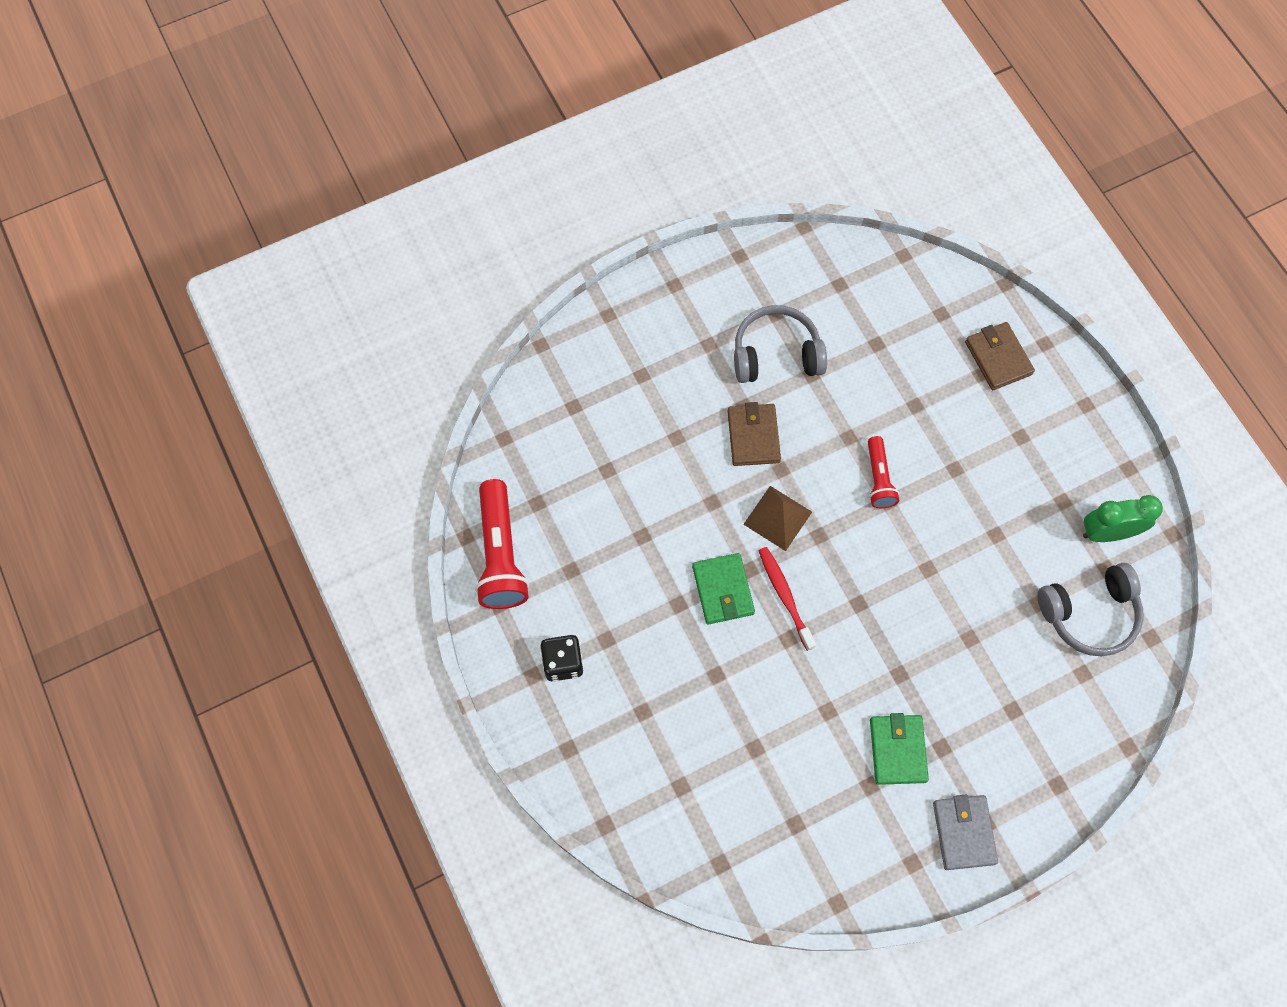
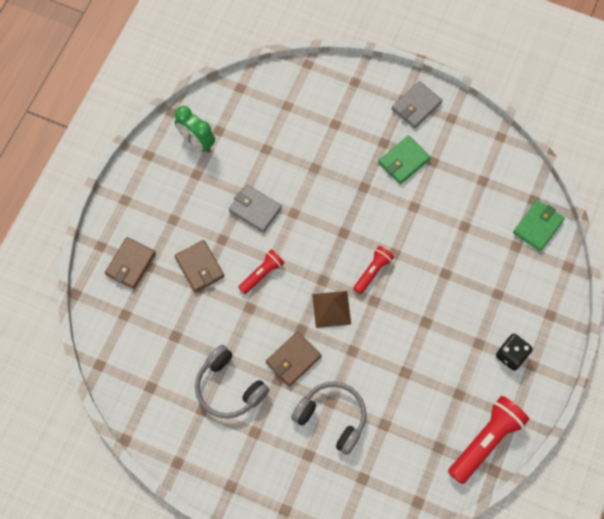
camera: 130 degrees left, 0 degrees up
green wallet [692,553,755,624] -> green wallet moved to [513,200,565,251]
red toothbrush [758,547,816,651] -> red flashlight [353,246,394,294]
grey headphones [1037,563,1144,656] -> grey headphones moved to [291,381,366,455]
none -> brown wallet [175,240,224,292]
none -> grey wallet [229,185,282,233]

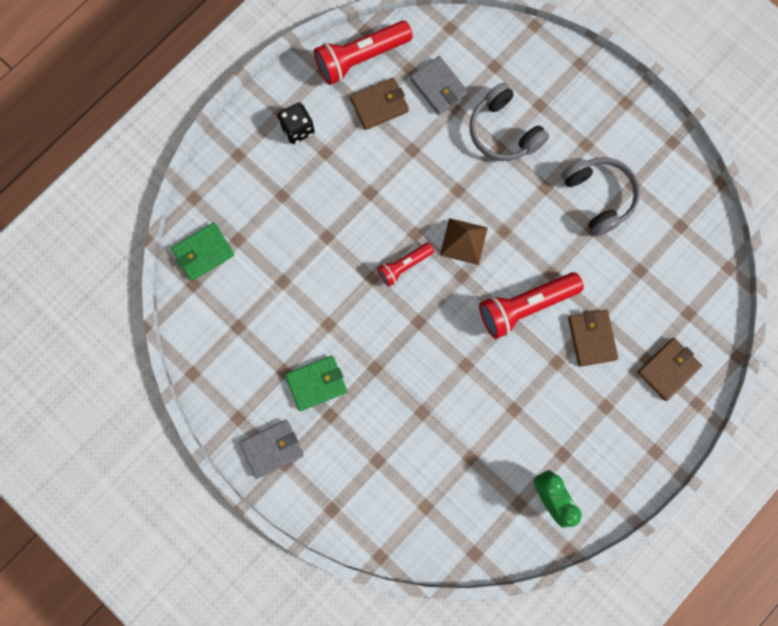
camera: 160 degrees left, 10 degrees up
grey wallet [229,185,282,233] -> grey wallet moved to [410,56,468,115]
red flashlight [238,249,284,294] -> red flashlight [479,272,584,339], size x1.74
brown wallet [266,331,322,387] -> brown wallet moved to [350,77,409,130]

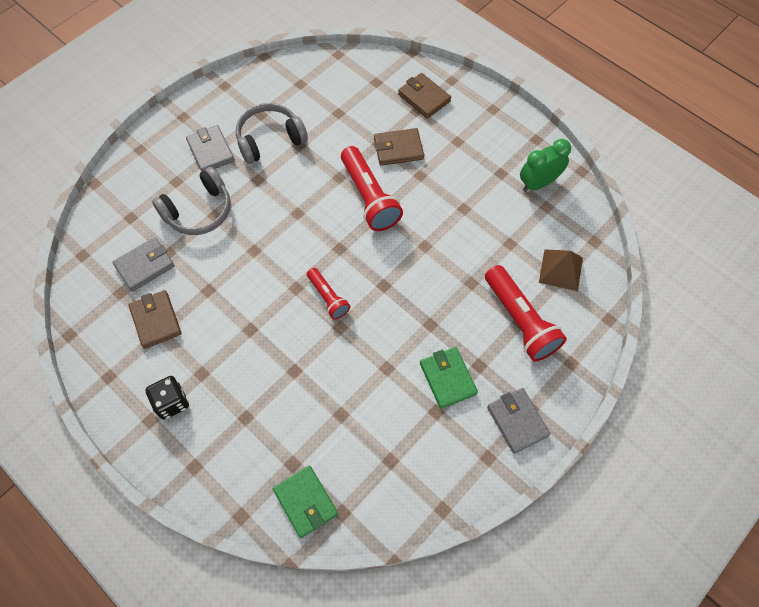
camera: 90 degrees left, 15 degrees down
red flashlight [314,21,413,85] -> red flashlight moved to [485,265,567,362]
brown pyramid [440,218,488,265] -> brown pyramid moved to [539,249,583,291]
none -> grey wallet [186,125,235,172]

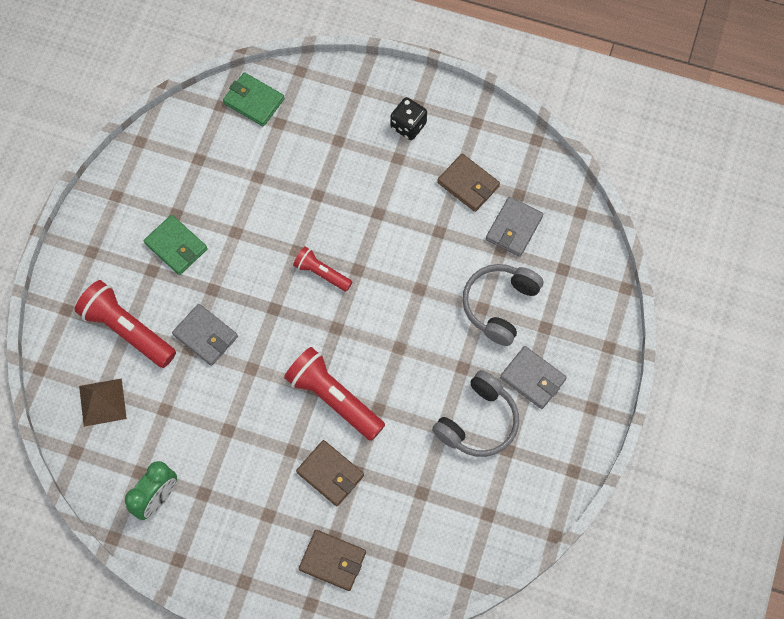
camera: 155 degrees right, 5 degrees up
brown wallet [374,128,424,166] -> brown wallet turned 75 degrees clockwise [296,440,364,506]
grey wallet [487,388,550,454] -> grey wallet moved to [172,304,238,366]

